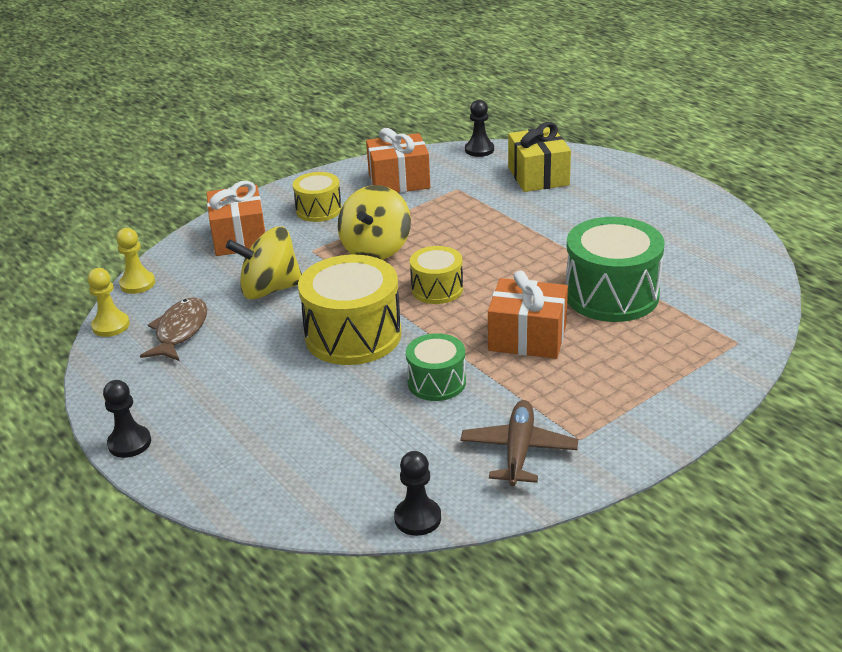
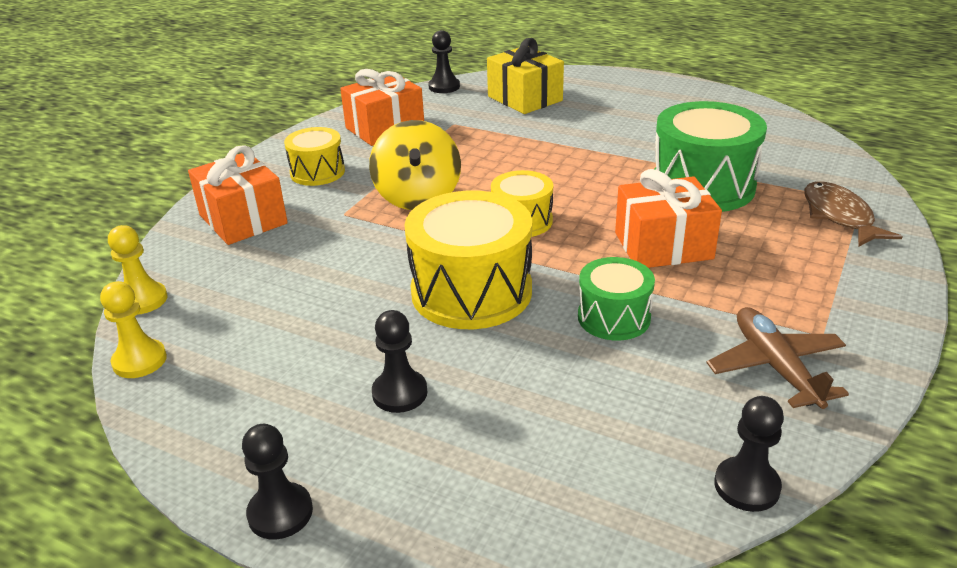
camera: 25 degrees left, 0 degrees up
brown fish [140,297,207,361] -> brown fish moved to [804,181,903,247]
yellow spinning top [226,226,302,300] -> none
none -> black pawn [372,310,427,413]

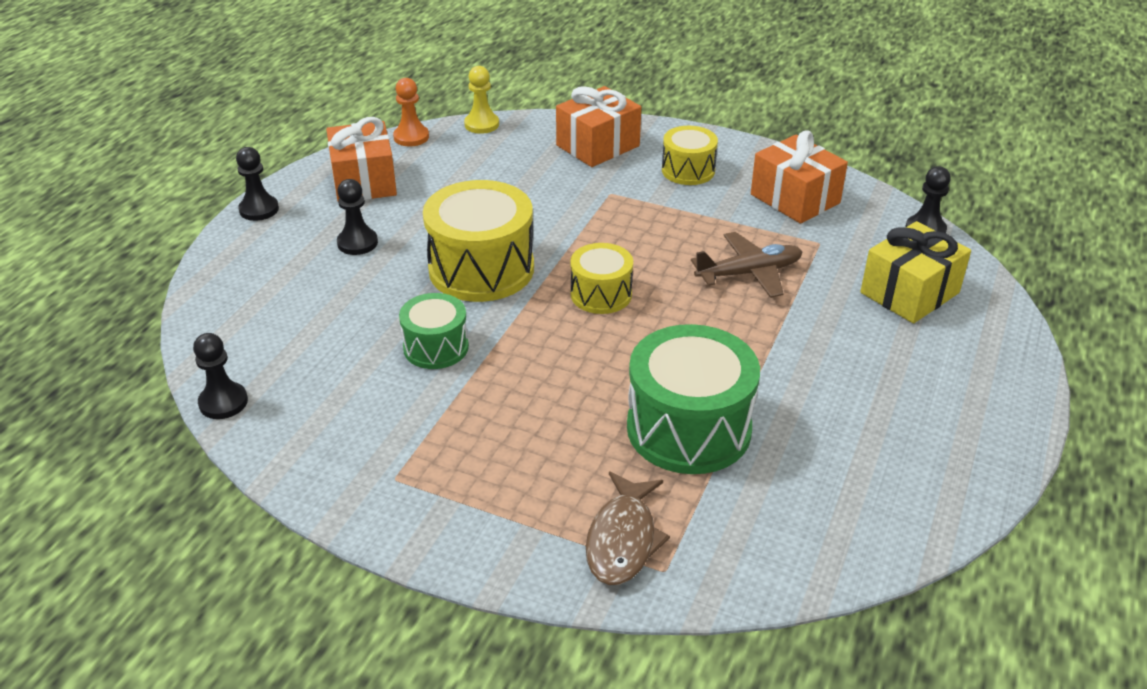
camera: 85 degrees right, 5 degrees up
yellow pawn [100,281,167,378] -> orange pawn [393,78,429,146]
yellow spinning top [369,120,461,210] -> none
orange gift [615,169,722,268] -> orange gift moved to [326,117,397,201]
brown plane [706,307,849,409] -> brown plane moved to [691,232,802,298]
brown fish [804,181,903,247] -> brown fish turned 120 degrees clockwise [586,471,670,585]

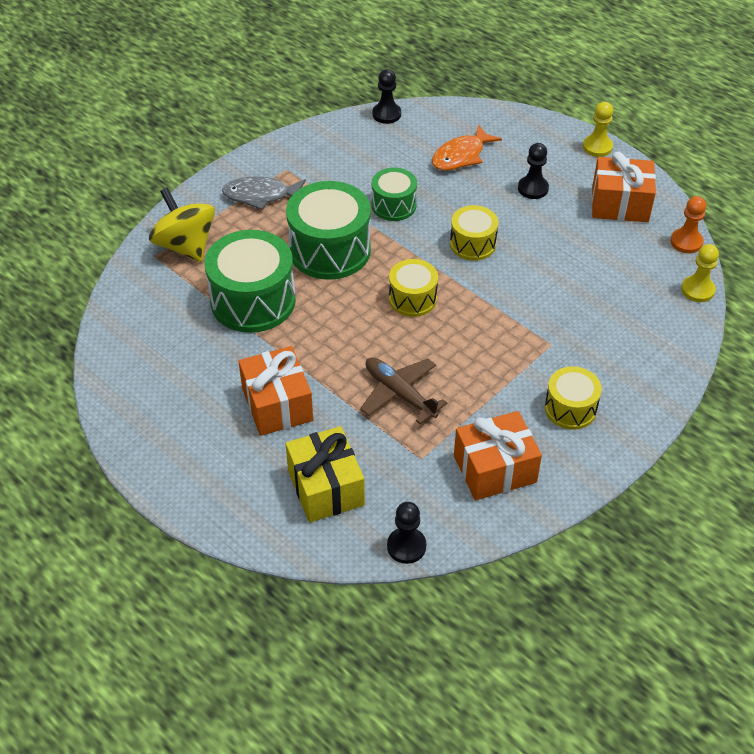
camera: 110 degrees right, 10 degrees up
black pawn [236,147,279,221] -> yellow pawn [583,102,613,157]
yellow drum [423,180,534,302] -> yellow drum [450,205,499,261], size x0.57
orange gift [556,86,641,167] -> orange gift moved to [238,346,313,436]
brown fish [586,471,670,585] -> yellow spinning top [149,187,215,262]
brown plane [691,232,802,298] -> brown plane turned 135 degrees clockwise [360,357,447,424]
none -> grey fish [222,176,306,210]
none -> green drum [286,181,371,280]
none -> orange fish [432,125,502,171]

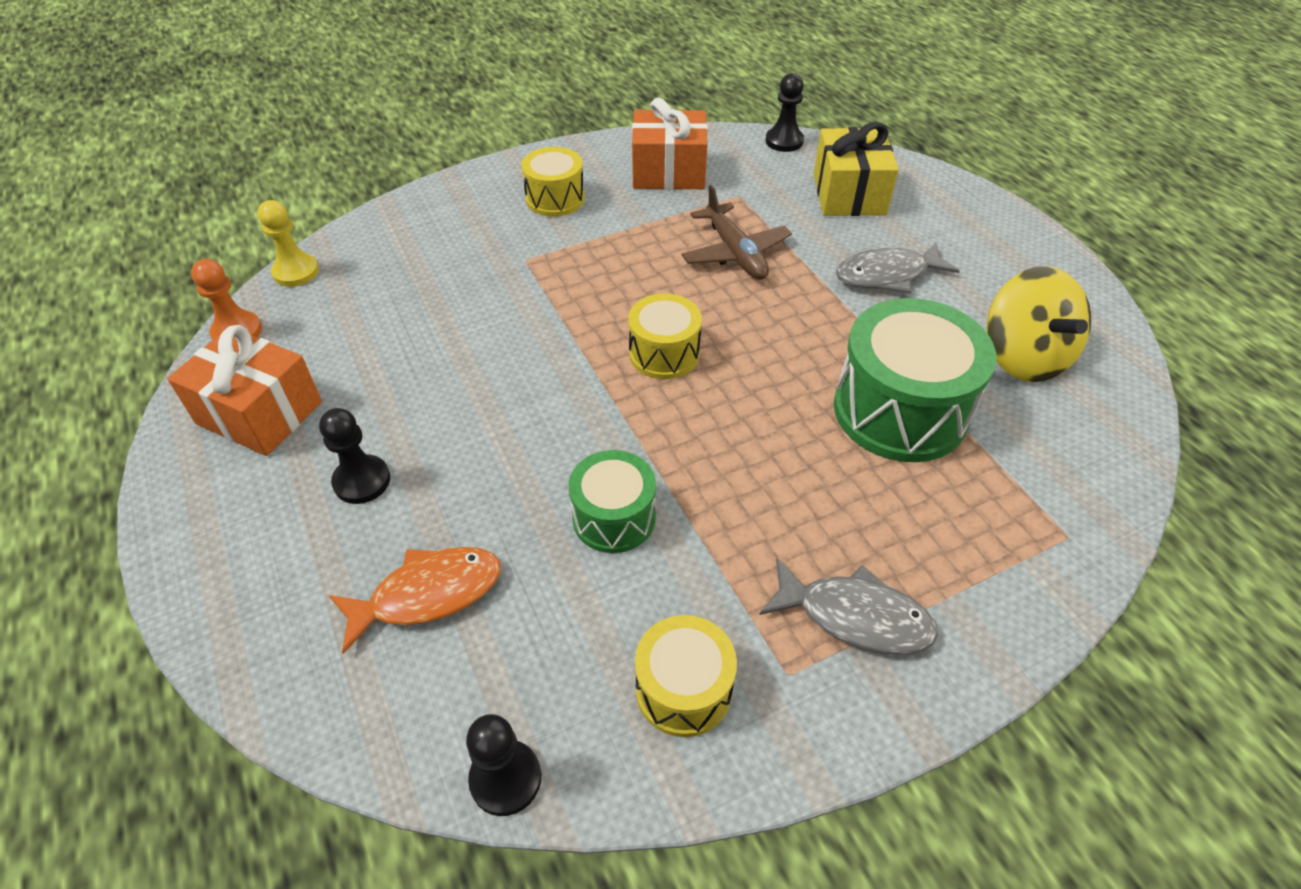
camera: 160 degrees left, 0 degrees up
yellow spinning top [149,187,215,262] -> yellow spinning top moved to [987,266,1091,382]
orange gift [238,346,313,436] -> grey fish [836,242,960,293]
green drum [286,181,371,280] -> none
yellow drum [450,205,499,261] -> yellow drum moved to [635,615,737,737]
yellow pawn [583,102,613,157] -> none

